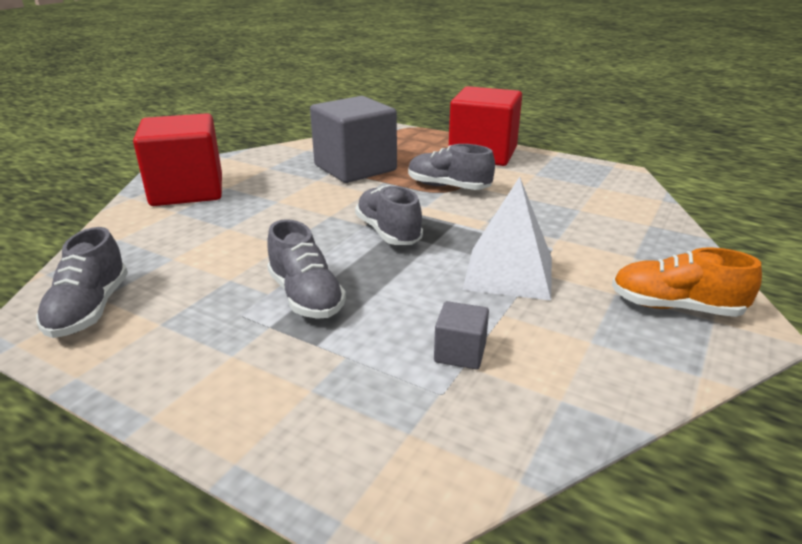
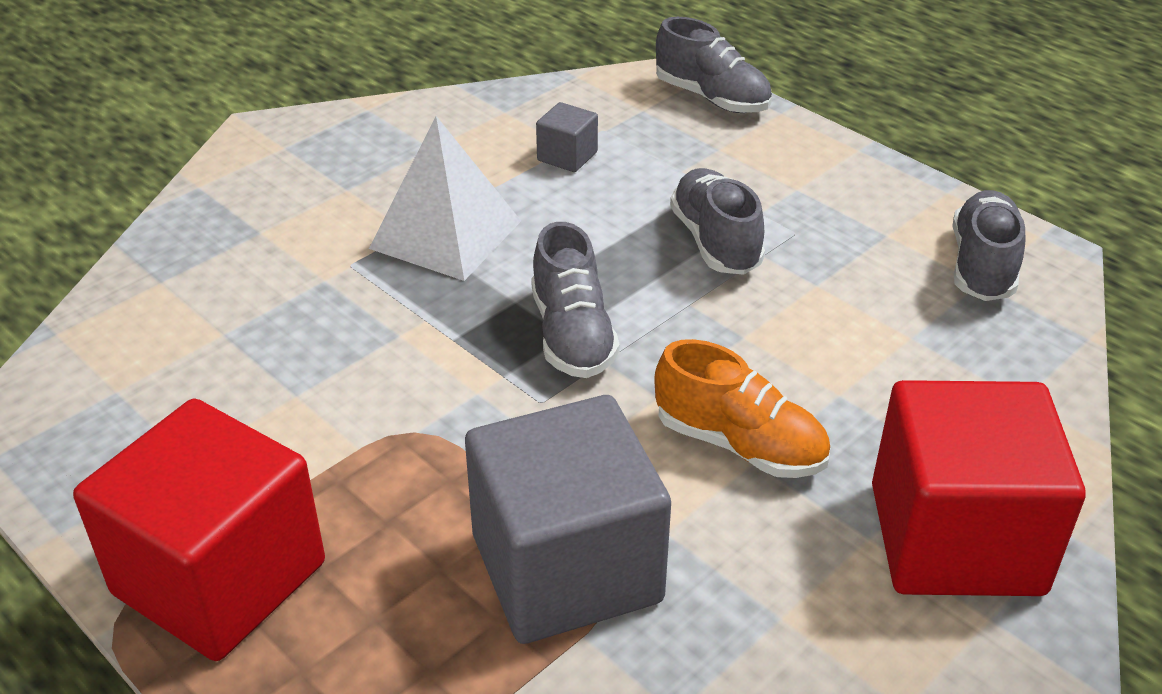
camera: 165 degrees left, 10 degrees up
grey shoe [408,144,495,190] -> grey shoe moved to [656,17,772,113]
orange shoe [612,247,762,317] -> orange shoe moved to [654,339,830,478]

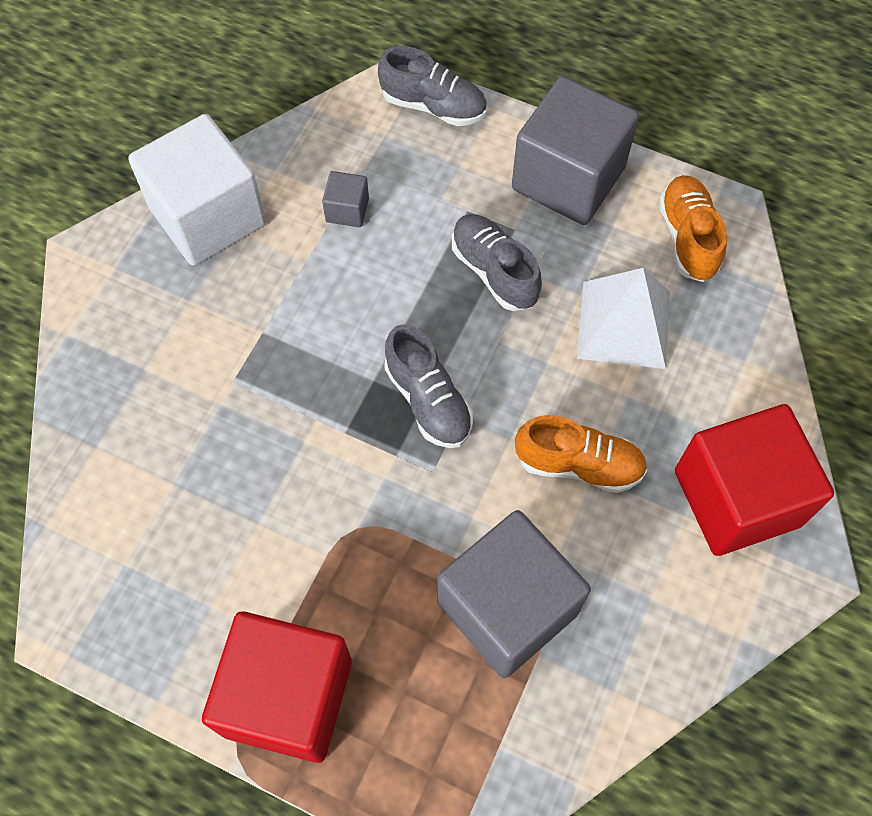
camera: 20 degrees left, 25 degrees up
white pyramid [369,116,521,281] -> white pyramid moved to [577,268,670,369]
grey shoe [952,190,1025,301] -> orange shoe [659,175,727,282]
none -> white cube [128,114,266,266]
none -> grey cube [512,76,639,225]

